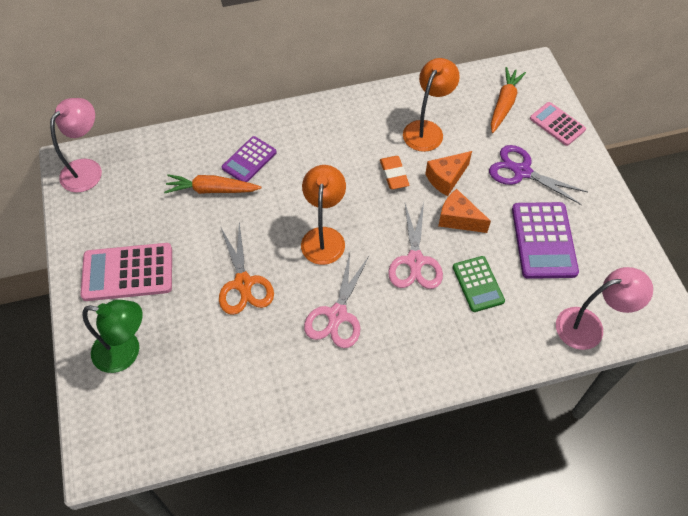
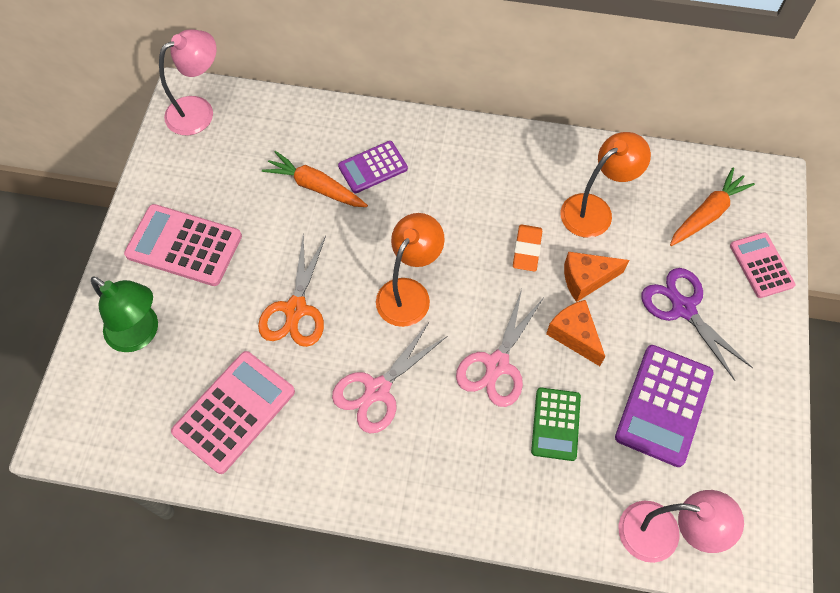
camera: 25 degrees right, 5 degrees up
none -> pink calculator [171,351,295,474]

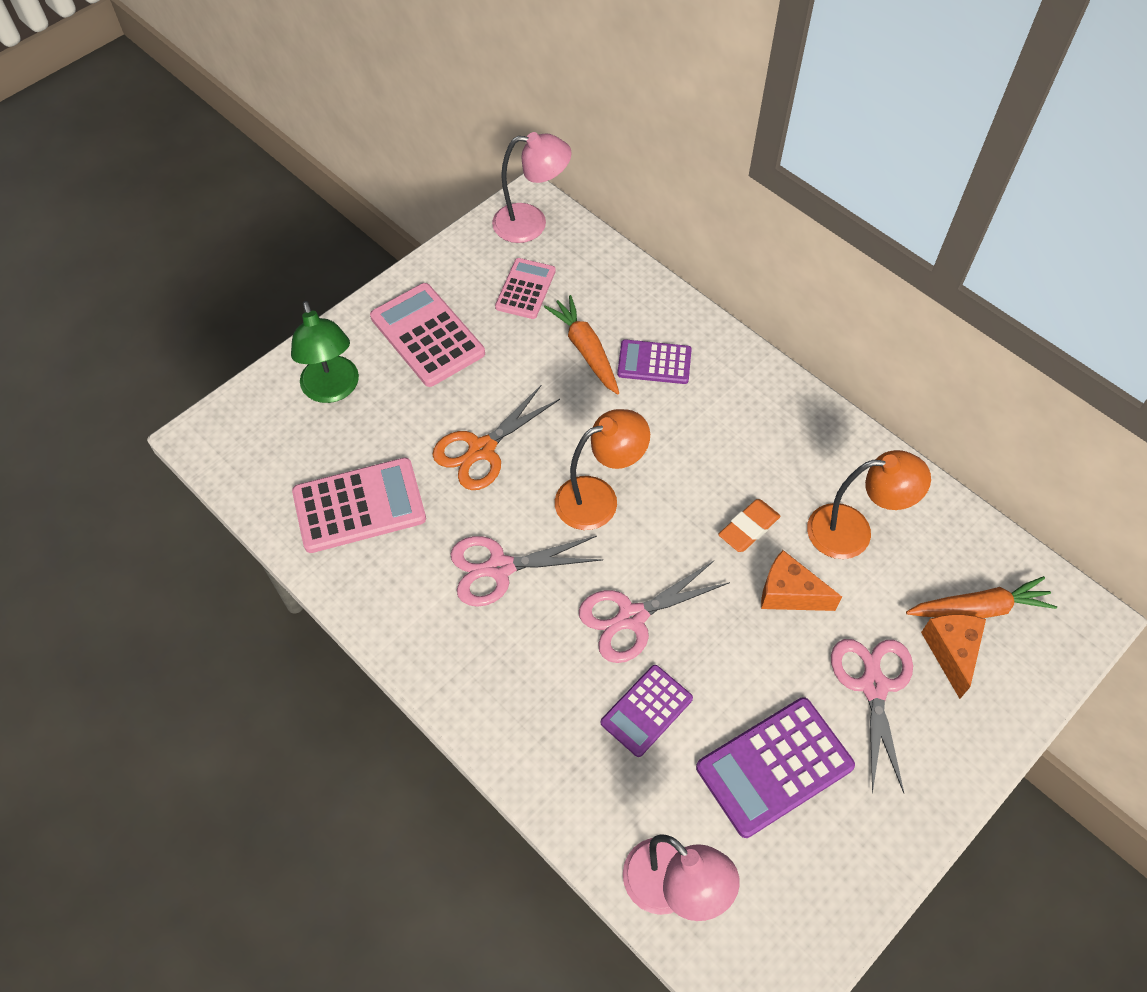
camera: 35 degrees right, 5 degrees down
green calculator [531,388,581,461] -> purple calculator [601,665,693,757]
orange cheese [546,300,605,366] -> orange cheese moved to [921,614,986,699]
purple scissors [641,268,753,381] -> pink scissors [831,639,913,793]
pink calculator [730,232,795,298] -> pink calculator moved to [495,258,556,319]

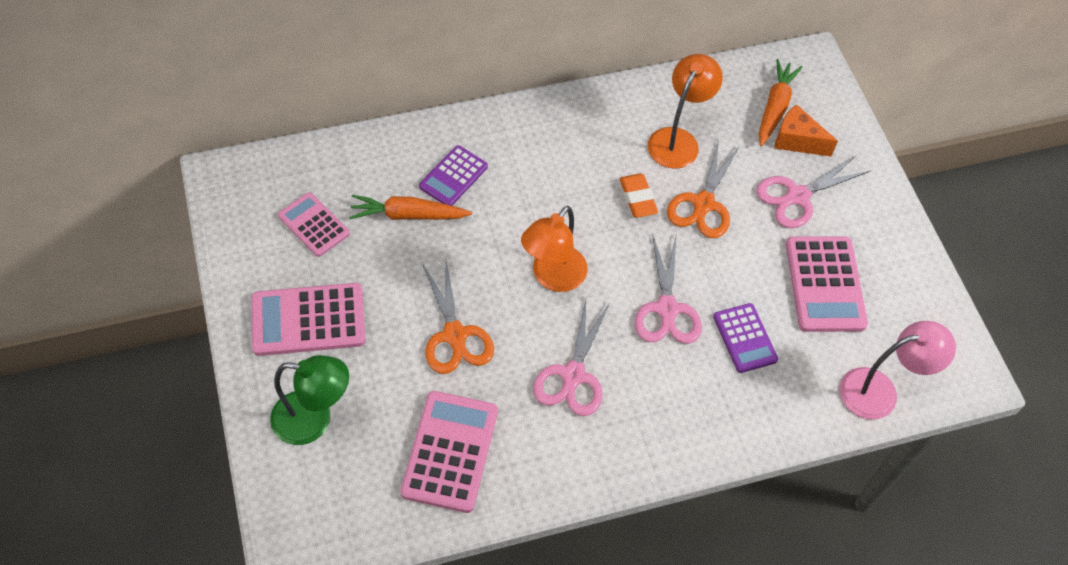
camera: 65 degrees left, 0 degrees up
pink lamp [492,132,572,243] -> none
orange lamp [555,409,650,530] -> orange lamp turned 150 degrees counterclockwise [521,206,588,292]
purple calculator [696,697,855,838] -> pink calculator [786,236,868,332]
orange cheese [761,550,842,611] -> orange scissors [667,139,741,238]
pink scissors [831,639,913,793] -> pink scissors turned 60 degrees counterclockwise [756,156,870,228]

